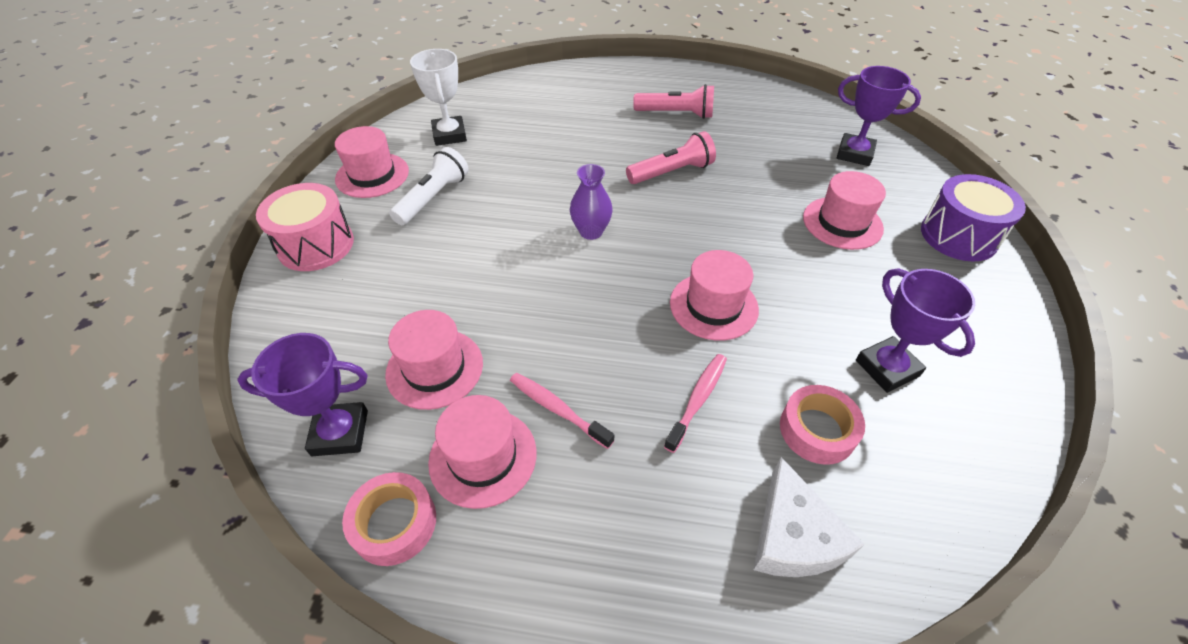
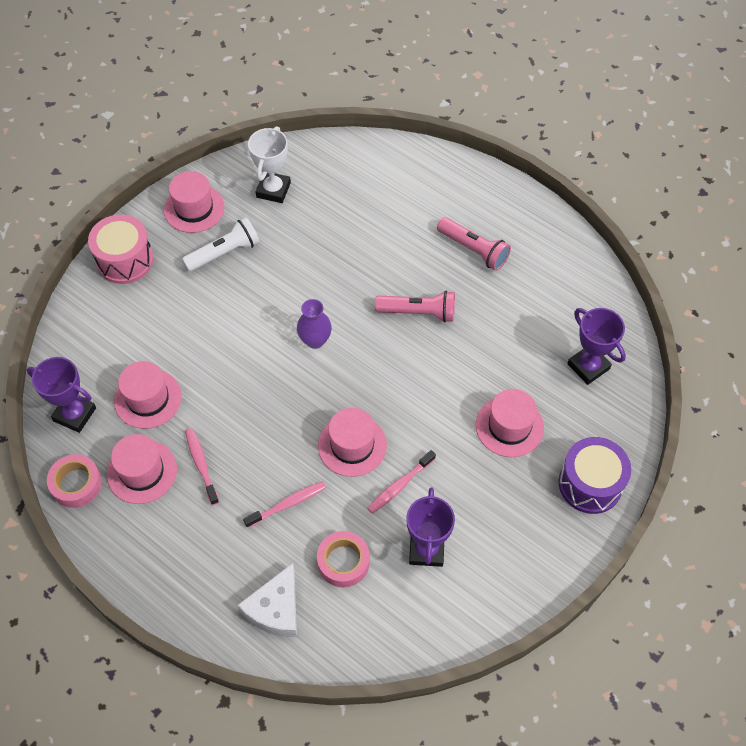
camera: 30 degrees right, 10 degrees up
none -> pink toothbrush [367,450,436,514]

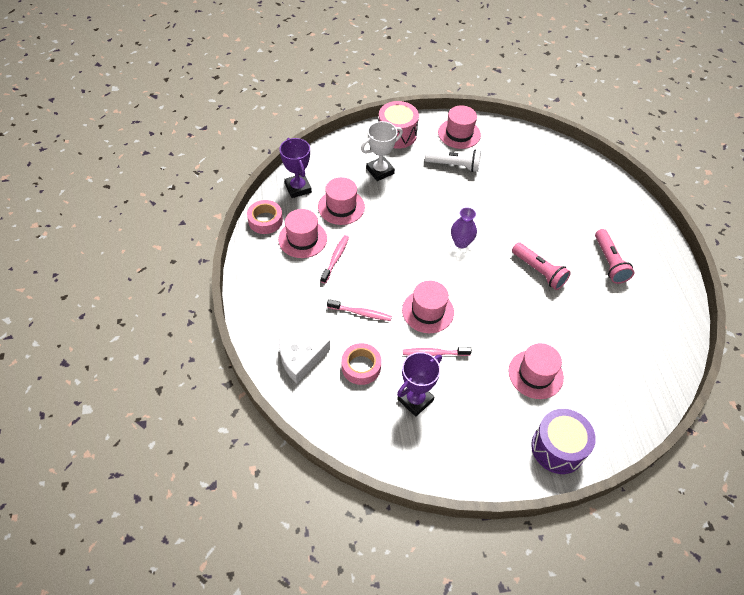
camera: 40 degrees right, 5 degrees down
white trophy [248,126,291,203] -> white trophy moved to [361,121,403,181]
purple trophy [567,308,626,385] -> none

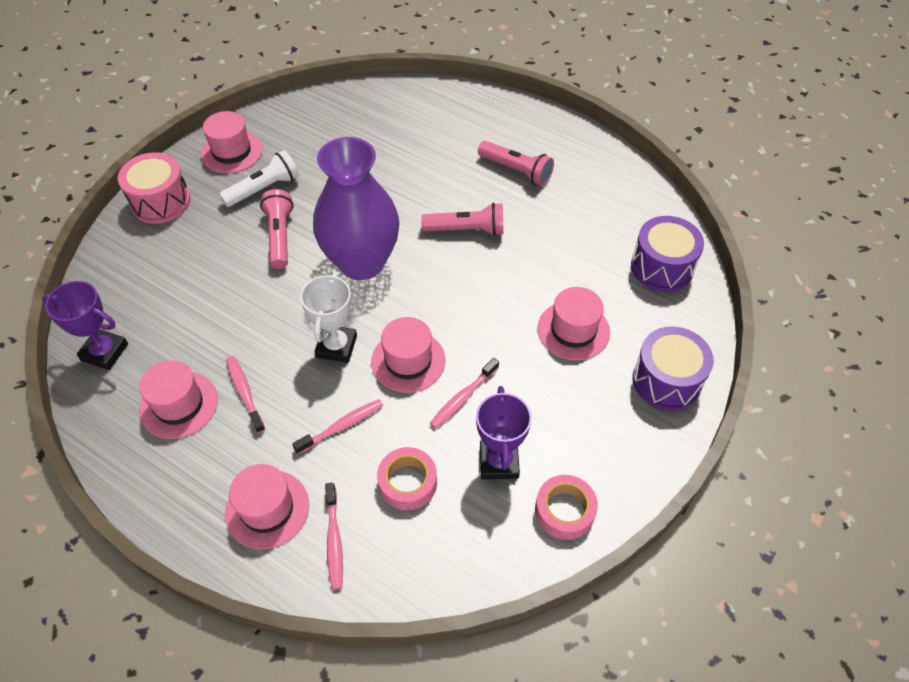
camera: 45 degrees left, 0 degrees up
pink tape [247,200,283,234] -> pink tape moved to [535,475,598,540]
white cheese [279,337,330,383] -> pink toothbrush [325,483,343,590]
pink hat [318,177,365,225] -> pink hat moved to [225,464,309,550]
white trophy [361,121,403,181] -> white trophy moved to [300,272,357,363]
purple vase [451,207,477,248] -> purple vase [313,137,400,280], size x2.27
none -> pink flashlight [260,189,294,269]
none -> purple drum [631,216,704,292]

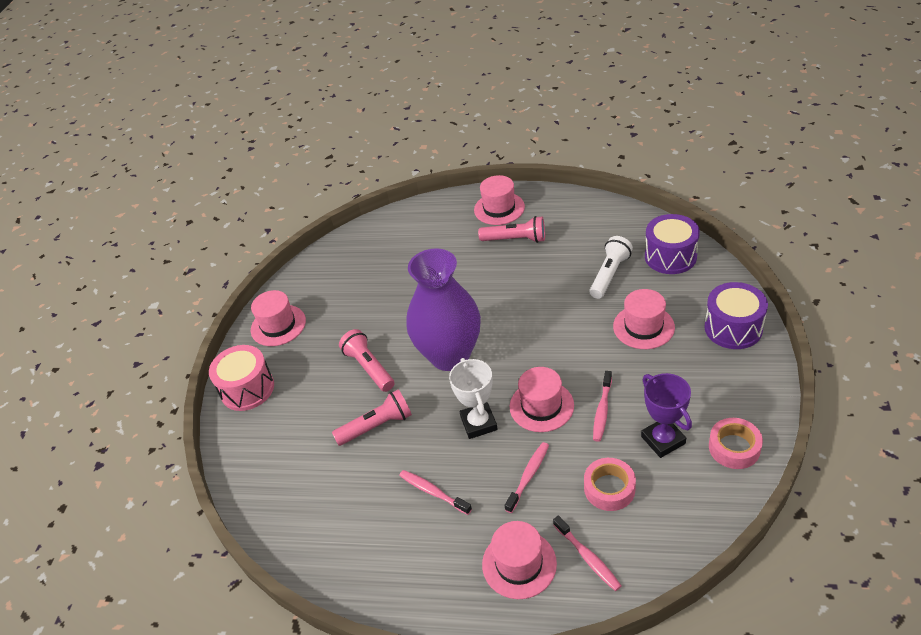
camera: 20 degrees left, 10 degrees down
purple trophy [42,281,128,370] -> none
pink hat [139,360,218,439] -> pink hat moved to [474,175,525,225]
white flashlight [219,150,299,207] -> white flashlight moved to [590,236,633,299]
pink flashlight [421,203,504,236] -> pink flashlight moved to [332,389,412,446]

